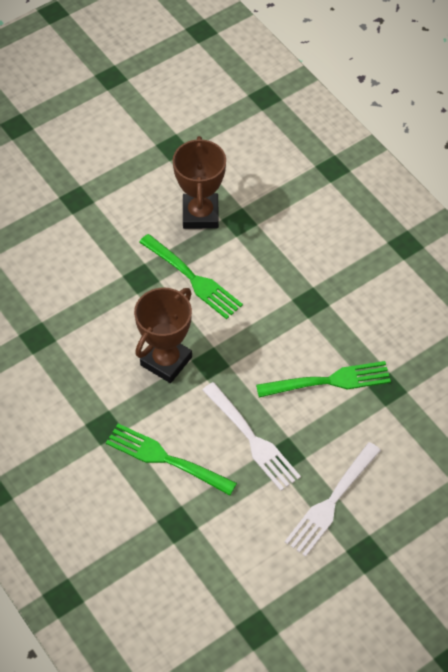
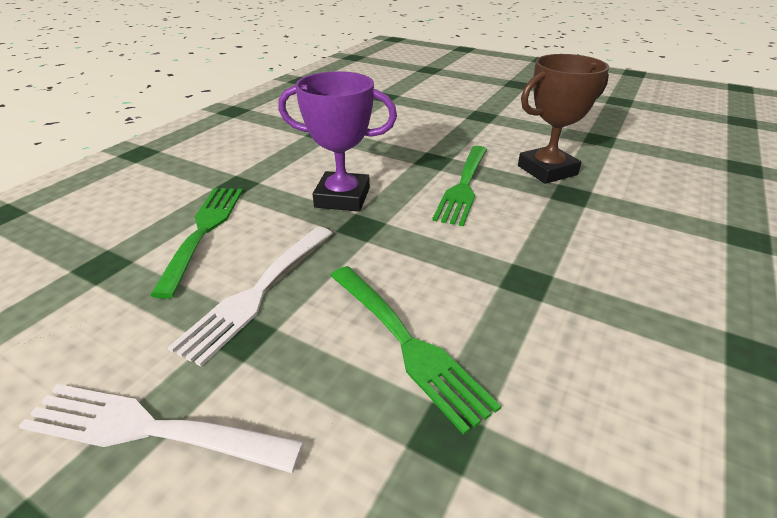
camera: 65 degrees right, 20 degrees down
brown trophy [134,288,192,383] -> purple trophy [278,71,397,212]

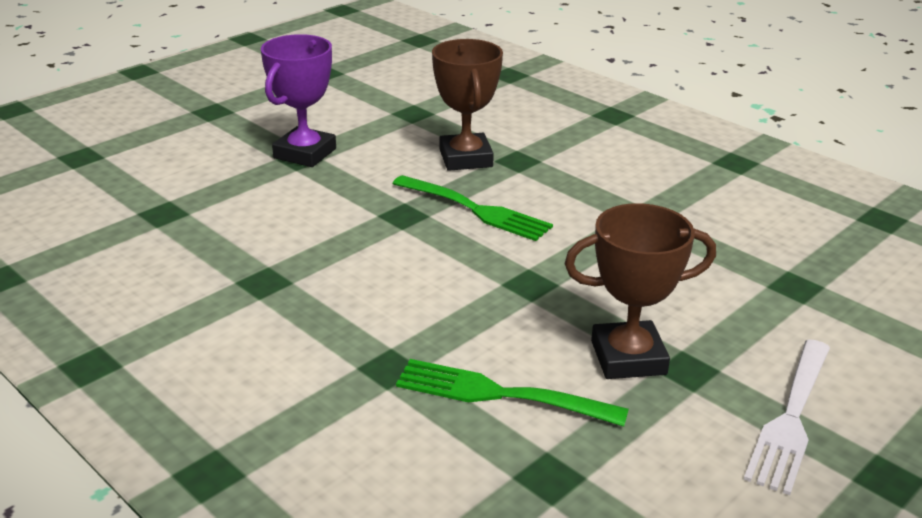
camera: 75 degrees left, 5 degrees down
white fork [168,227,332,367] -> brown trophy [565,203,716,379]
purple trophy [278,71,397,212] -> purple trophy moved to [261,34,336,167]
green fork [330,266,501,435] -> none

